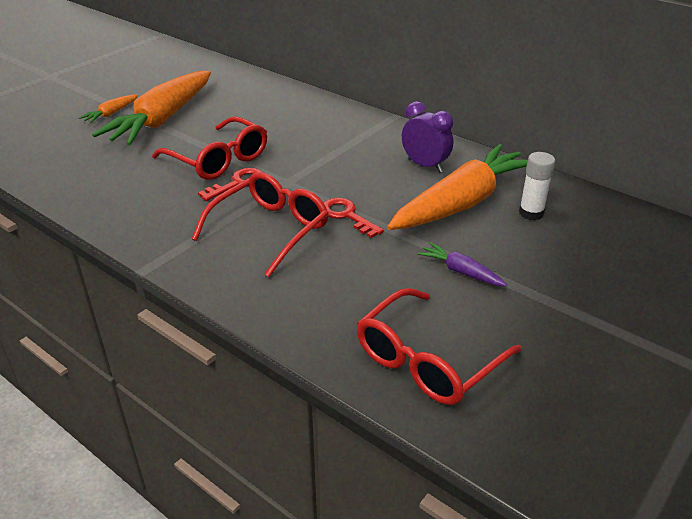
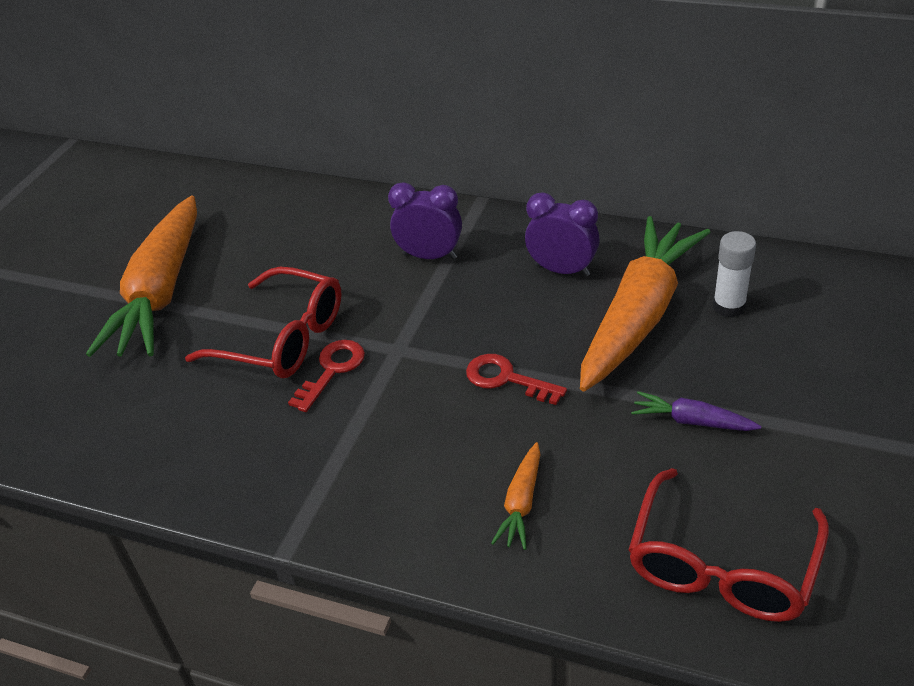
camera: 15 degrees left, 5 degrees up
orange carrot [79,94,138,123] -> orange carrot moved to [491,442,540,550]
red glasses [192,172,329,277] -> none
none -> purple clock [388,182,462,259]

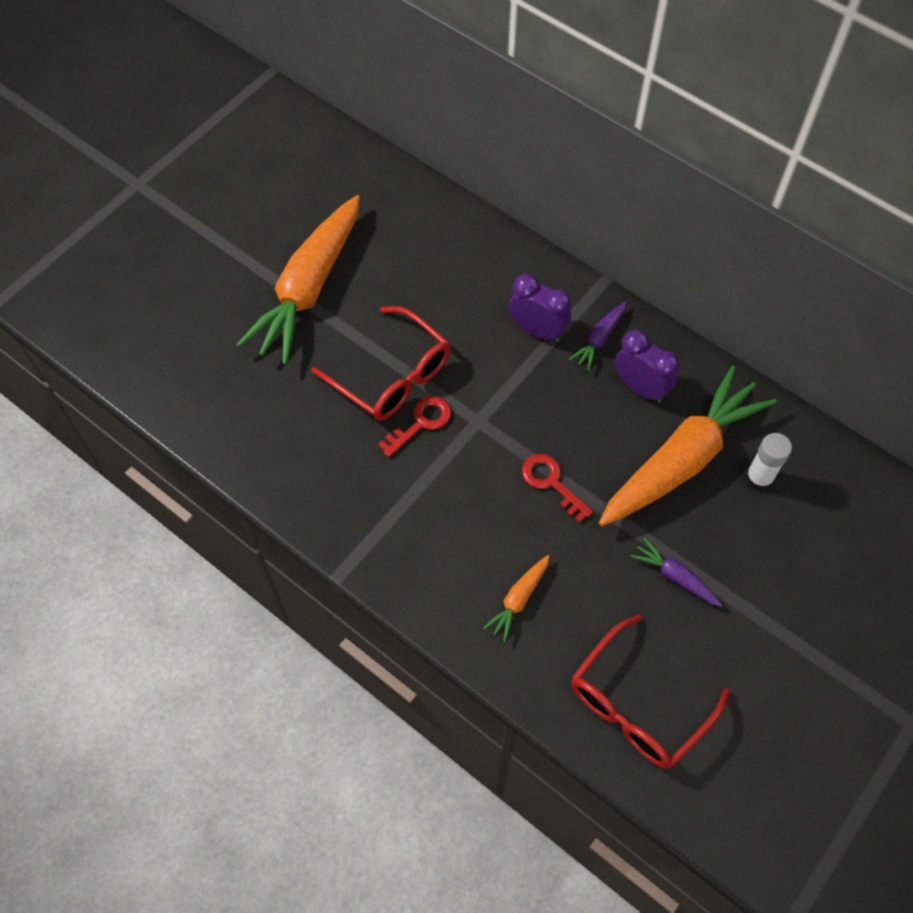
camera: 15 degrees right, 20 degrees up
none -> purple carrot [569,302,626,371]

